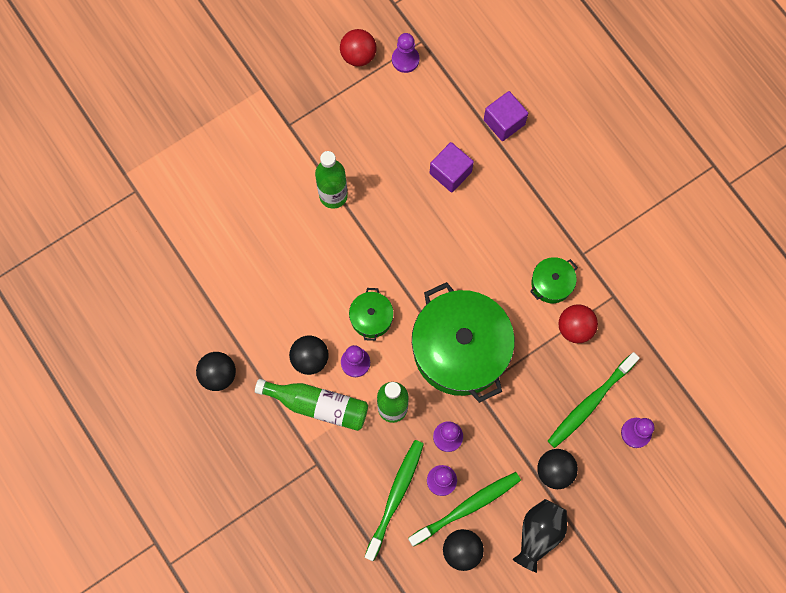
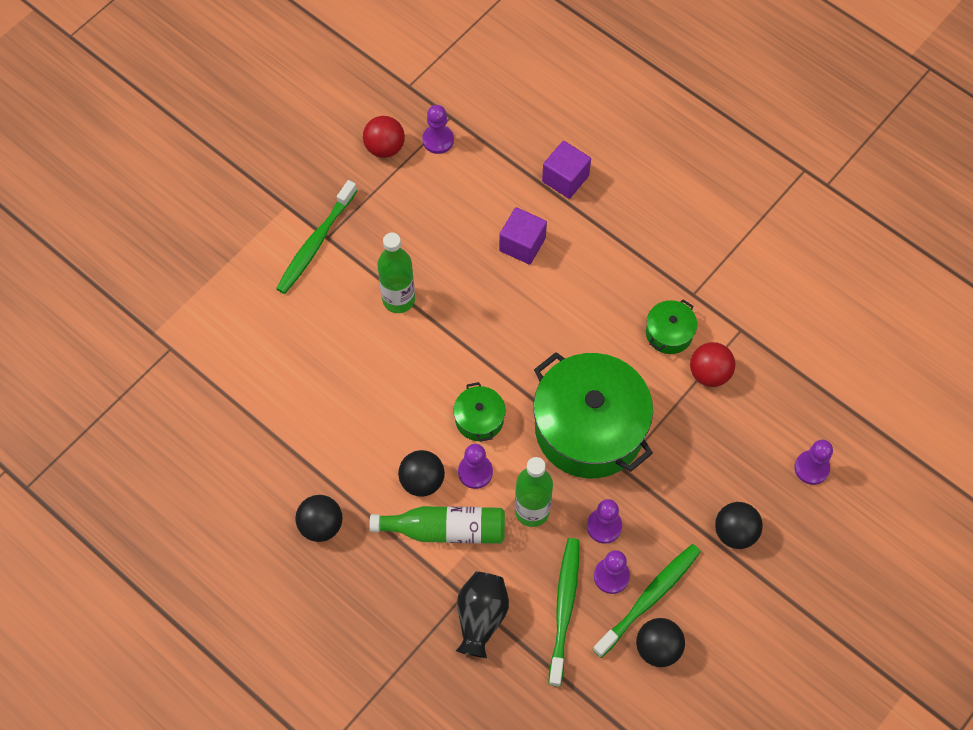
camera: 15 degrees left, 10 degrees down
black vase [512,499,567,573] -> black vase moved to [456,572,509,658]
green toothbrush [548,352,640,448] -> green toothbrush moved to [276,180,357,294]

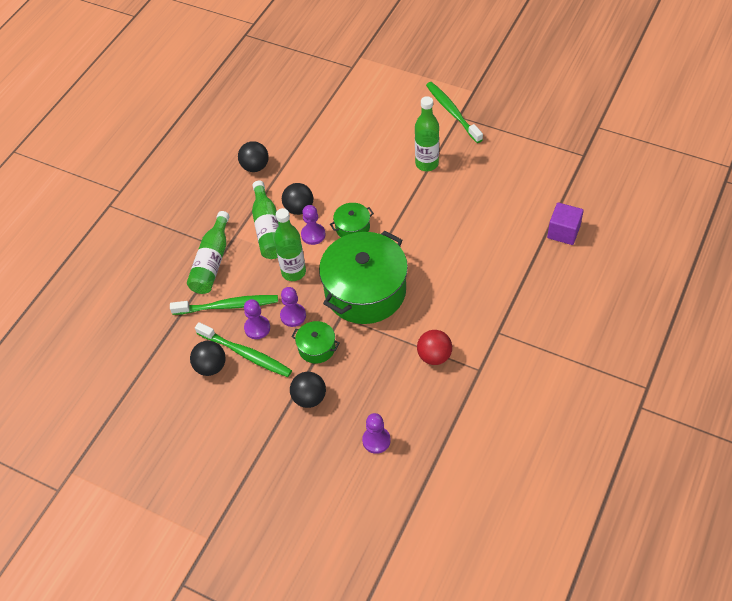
camera: 80 degrees right, 10 degrees down
green toothbrush [276,180,357,294] -> green toothbrush turned 45 degrees clockwise [426,82,483,143]
red ball [363,116,405,158] -> none
purple pawn [422,105,454,154] -> none
black vase [456,572,509,658] -> green bottle [187,211,230,294]
purple cube [499,207,547,265] -> none
green pot [646,300,697,354] -> green pot moved to [292,321,340,364]

